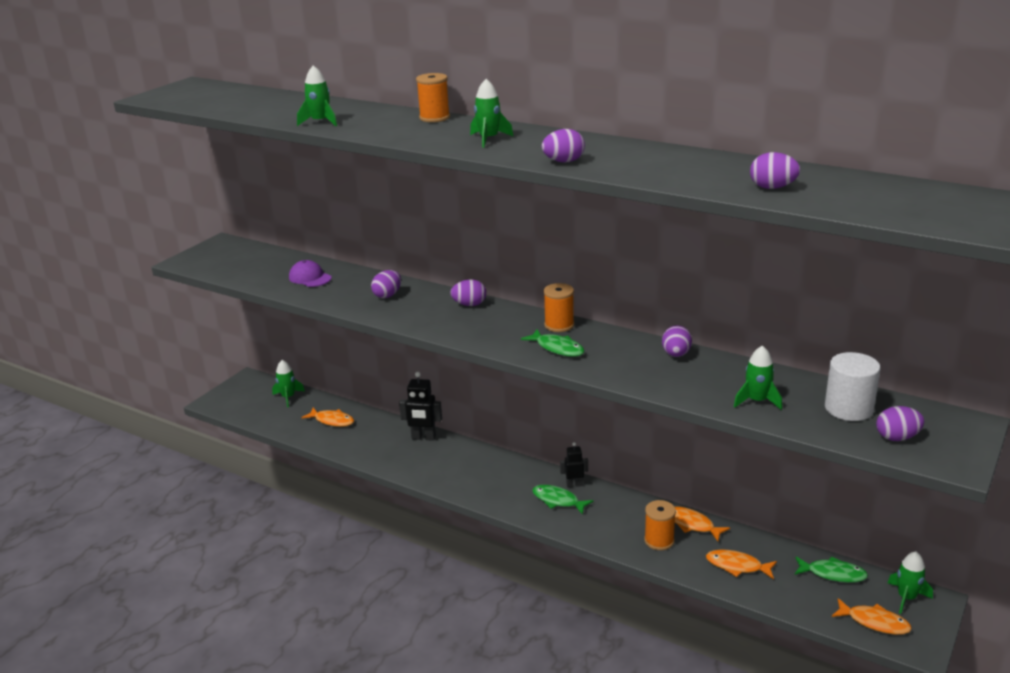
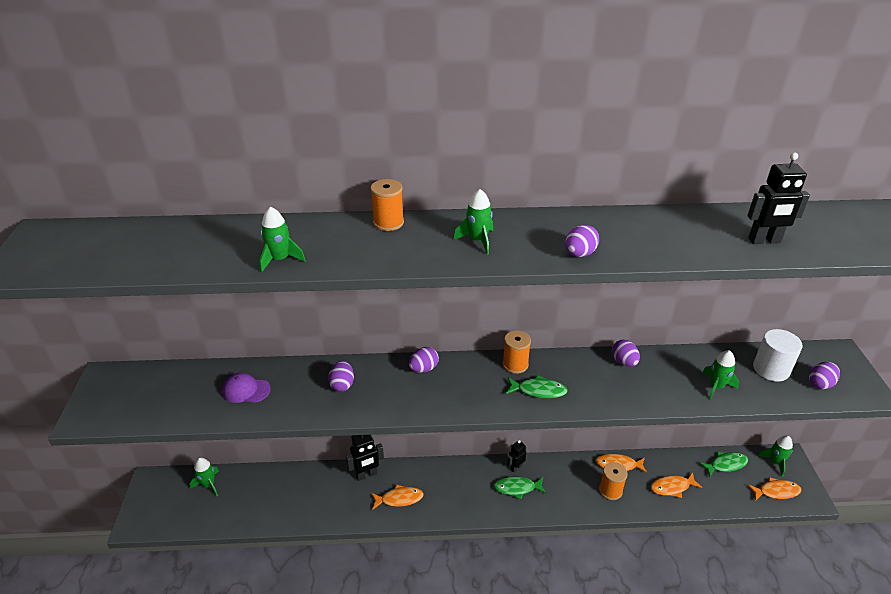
camera: 35 degrees left, 10 degrees up
orange fish [302,408,354,427] -> orange fish moved to [371,484,424,510]
purple egg [750,152,800,189] -> black robot [747,152,810,244]

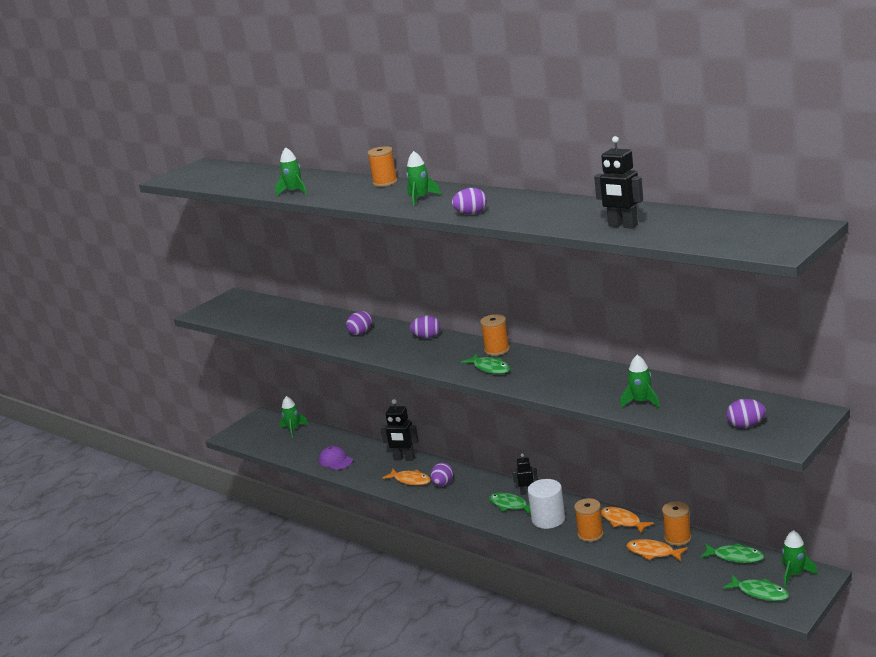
camera: 45 degrees right, 15 degrees down
purple cap [222,373,271,403] -> purple cap moved to [319,446,353,470]
purple egg [612,339,640,367] -> purple egg moved to [431,462,453,486]
orange fish [747,477,802,501] -> green fish [723,575,789,601]
white cylinder [753,329,802,382] -> white cylinder moved to [528,479,565,529]
none -> orange spool [662,501,691,546]

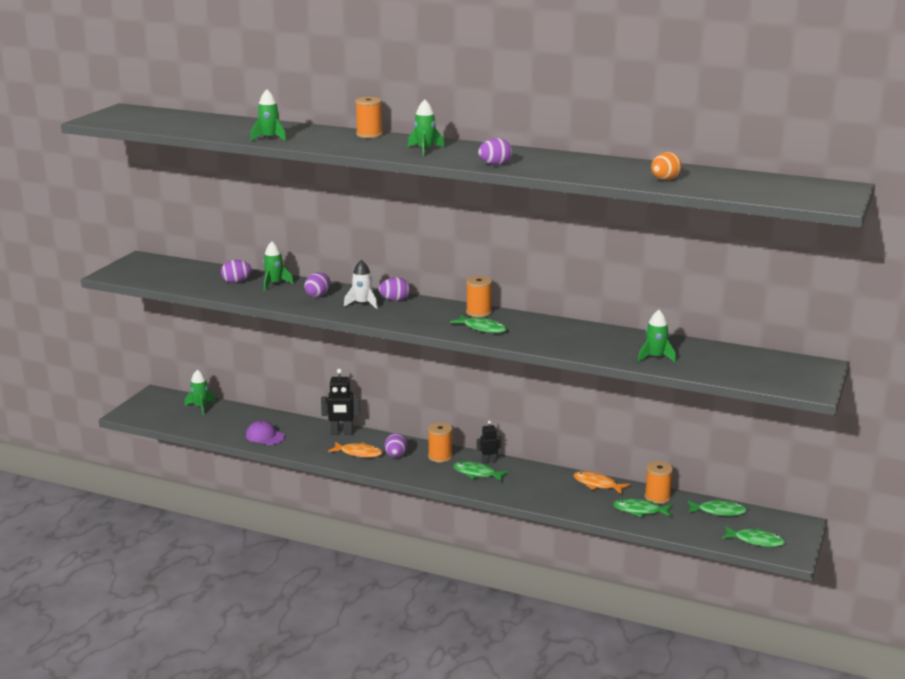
camera: 20 degrees left, 0 degrees up
white cylinder [528,479,565,529] -> none
orange spool [574,498,604,542] -> orange spool moved to [428,422,452,463]
black robot [594,136,643,229] -> orange egg [651,152,682,180]
orange fish [626,539,688,561] -> green fish [613,498,672,517]
purple egg [727,399,766,428] -> purple egg moved to [221,260,252,283]
green rocket [782,530,818,586] -> green rocket moved to [263,241,294,291]
none -> white rocket [344,260,378,309]

